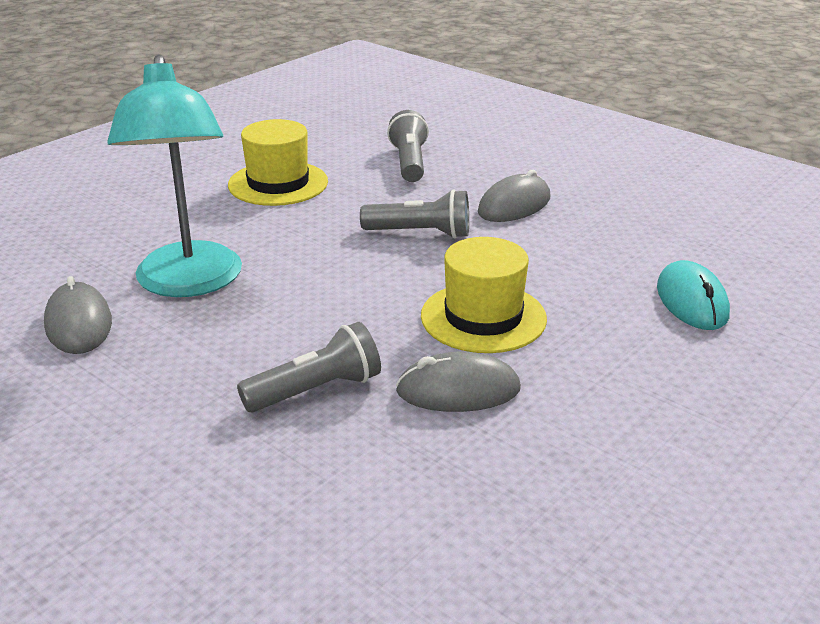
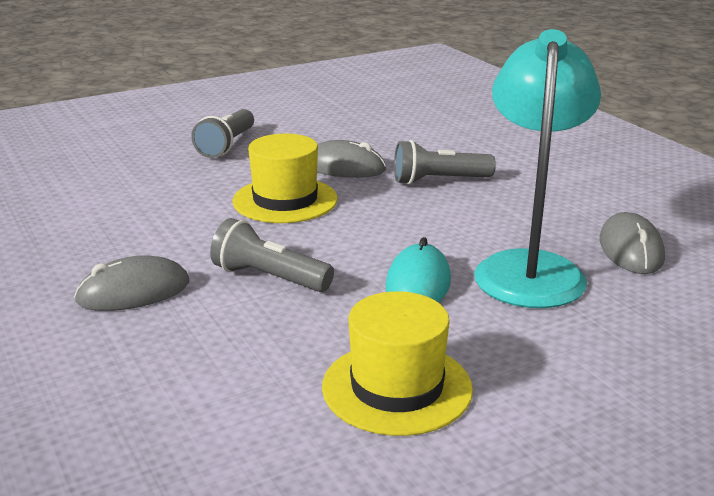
camera: 160 degrees left, 5 degrees down
grey flashlight [387,110,429,182] -> grey flashlight moved to [191,109,254,158]
turquoise mouse [657,260,730,330] -> turquoise mouse moved to [385,237,451,303]

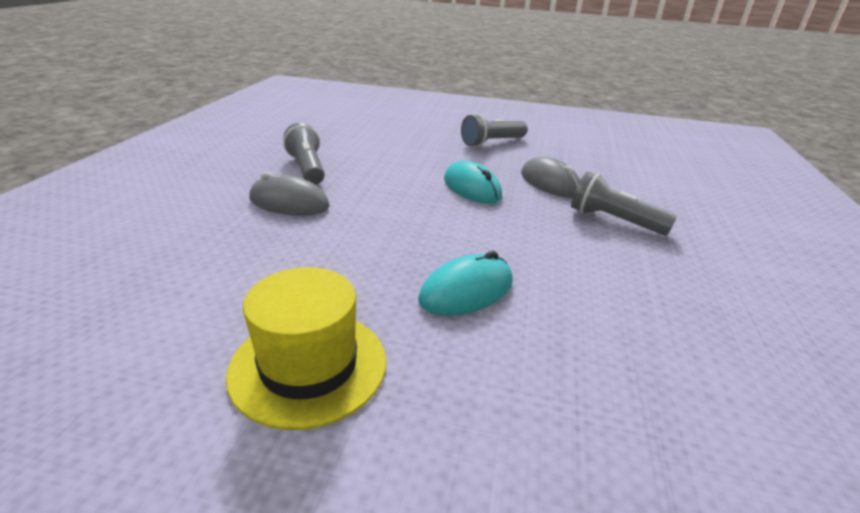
camera: 40 degrees right, 5 degrees up
grey flashlight [210,218,334,292] -> grey flashlight moved to [283,123,325,184]
yellow hat [232,134,338,223] -> turquoise mouse [444,161,502,204]
turquoise lamp [474,29,601,308] -> none
grey mouse [600,212,665,274] -> none

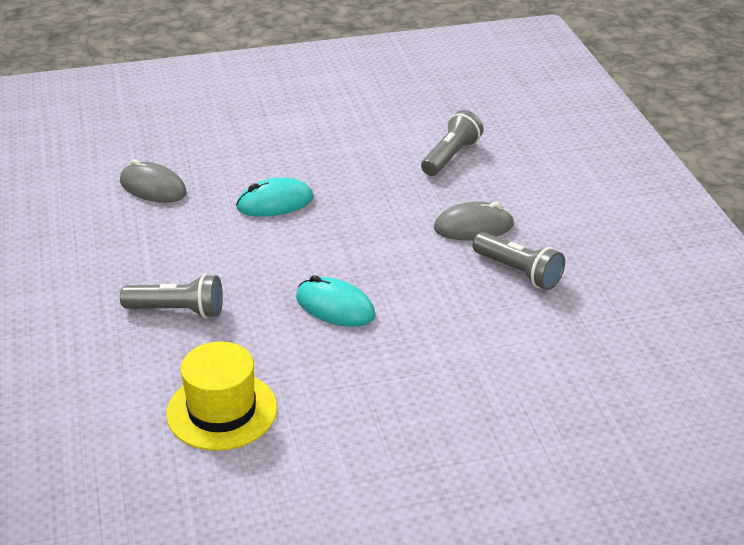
camera: 155 degrees right, 5 degrees up
yellow hat [226,267,386,430] -> yellow hat moved to [166,341,277,451]
turquoise mouse [418,251,513,316] -> turquoise mouse turned 45 degrees clockwise [236,178,314,217]
grey flashlight [461,114,528,147] -> grey flashlight moved to [421,110,483,176]
grey mouse [521,157,580,198] -> grey mouse moved to [120,159,187,203]

